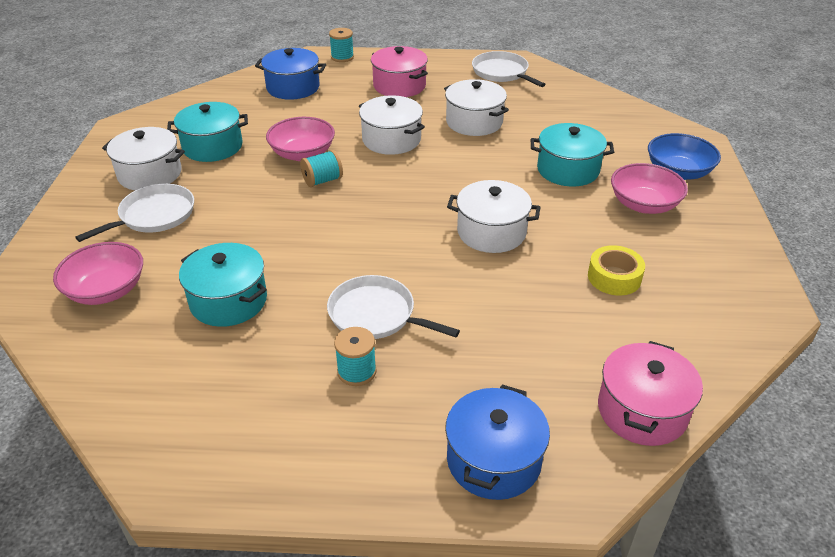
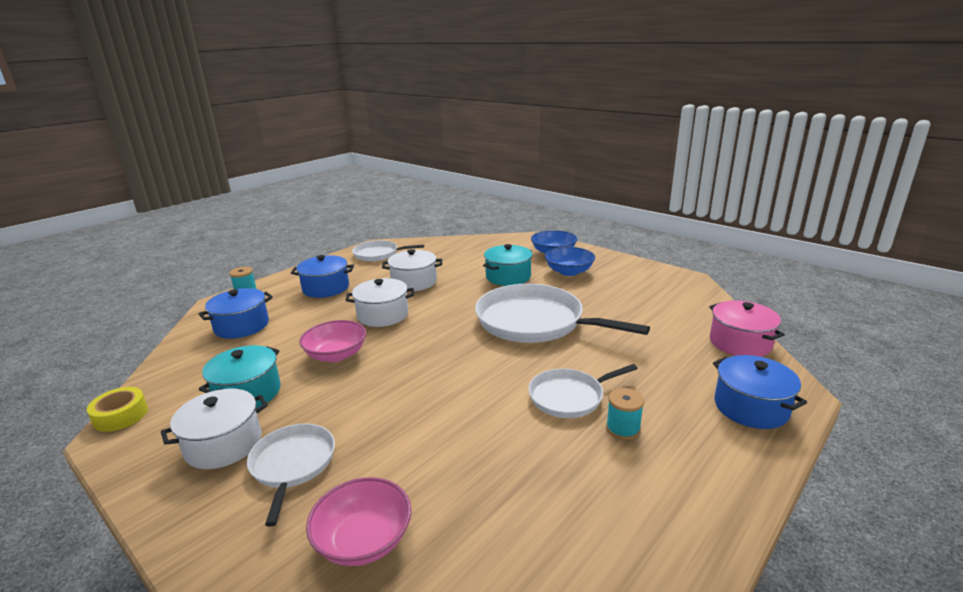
camera: 50 degrees left, 15 degrees down
turquoise pot [179,243,267,327] -> none
turquoise spool [300,150,343,187] -> none
pink pot [371,46,428,97] -> blue pot [291,255,354,298]
white pot [447,180,541,253] -> white pan [475,284,650,343]
yellow tape [588,245,645,296] -> yellow tape moved to [87,387,148,432]
pink bowl [611,163,688,214] -> blue bowl [545,247,595,276]

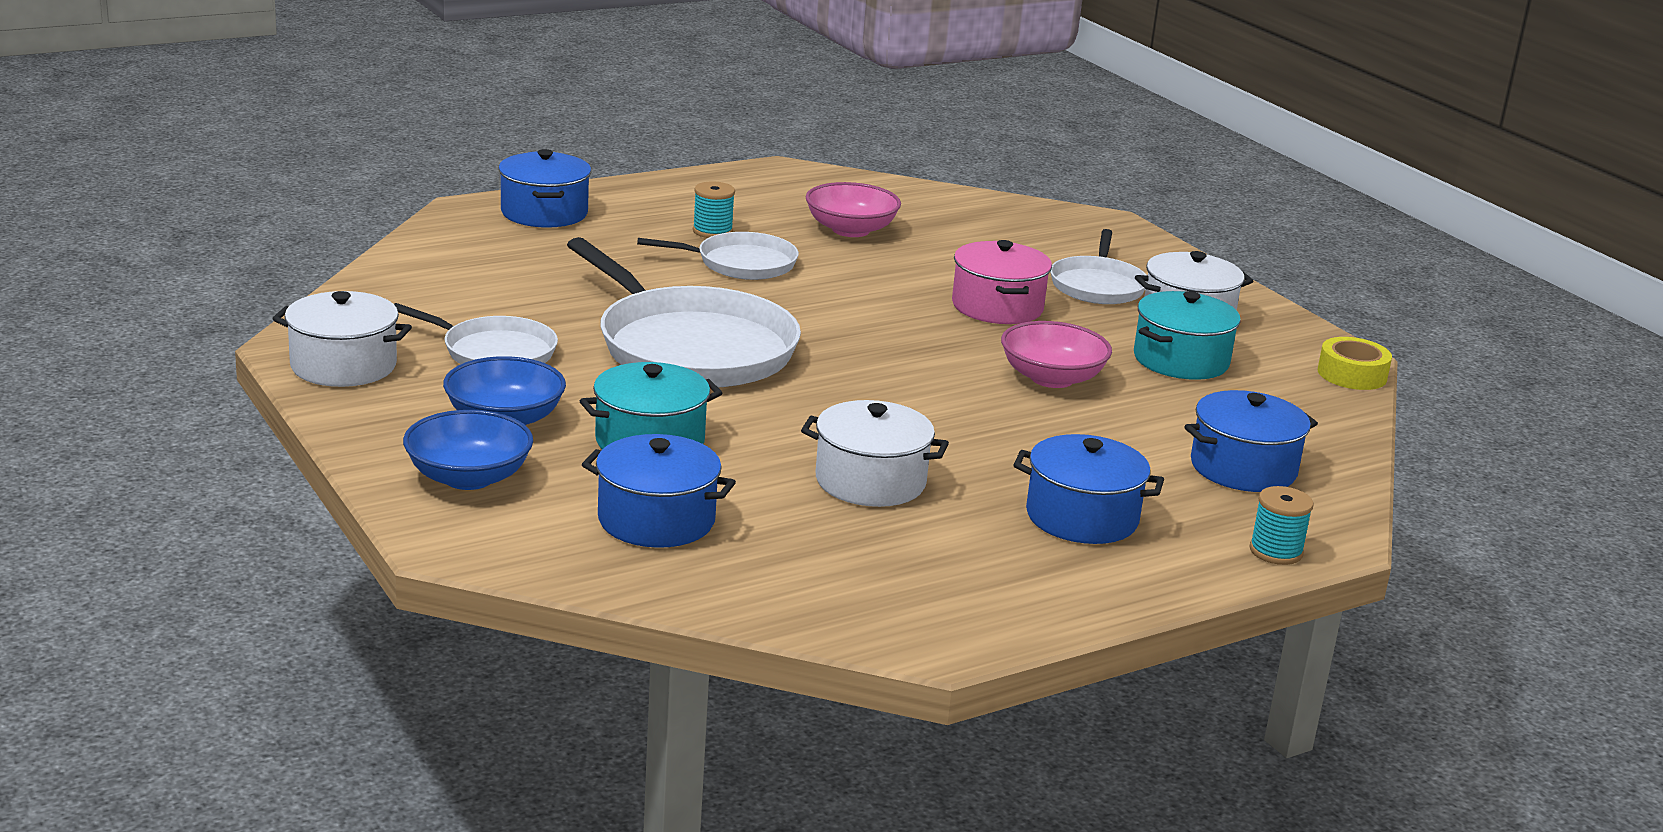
camera: 165 degrees left, 0 degrees up
pink bowl [306,477,412,566] -> pink bowl moved to [805,182,901,237]
white pot [346,278,414,327] -> white pot moved to [272,291,412,387]
white pan [352,240,424,261] -> white pan moved to [394,303,558,364]
pink pot [709,300,785,357] -> pink pot moved to [952,240,1052,324]
none -> blue pot [582,434,736,548]

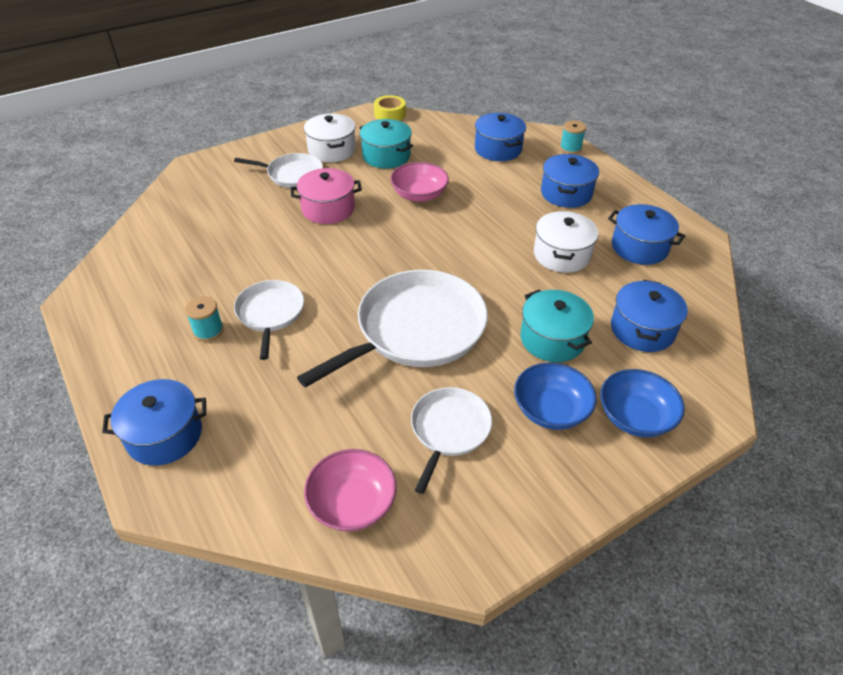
camera: 90 degrees left, 20 degrees up
white pot [272,291,412,387] -> none
pink bowl [805,182,901,237] -> pink bowl moved to [304,449,397,532]
none -> blue pot [608,204,685,265]

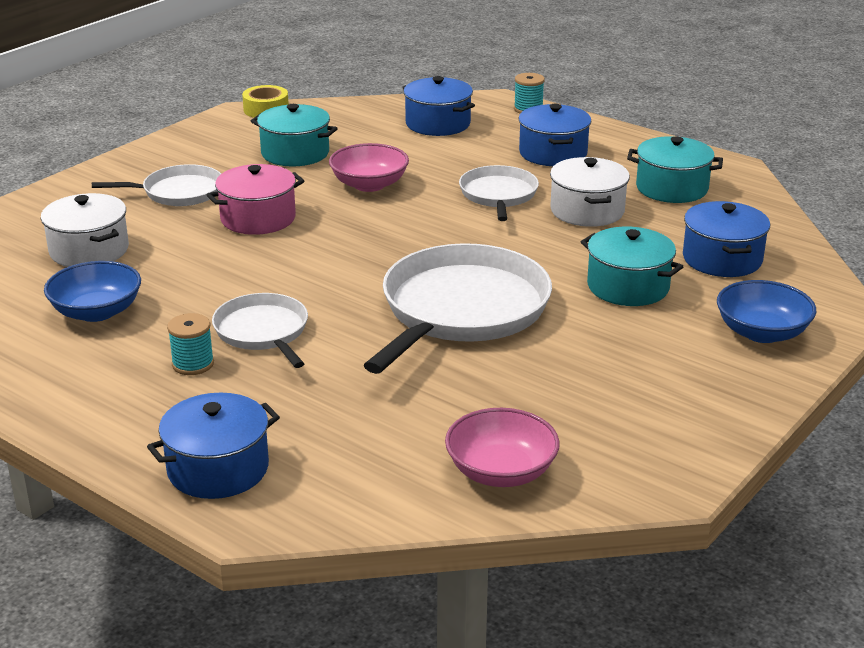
camera: 20 degrees left, 15 degrees down
white pot [304,114,356,162] -> white pot moved to [41,193,129,267]
white pan [411,387,492,494] -> white pan moved to [459,165,539,221]
blue bowl [514,363,597,430] -> blue bowl moved to [44,261,141,322]
blue pot [608,204,685,265] -> turquoise pot [627,136,723,203]

